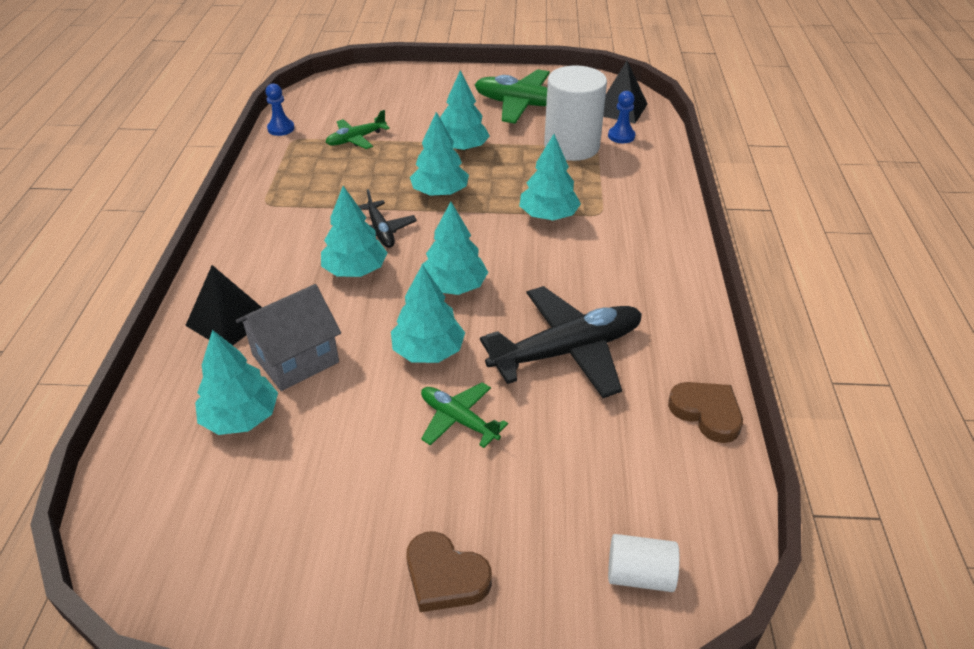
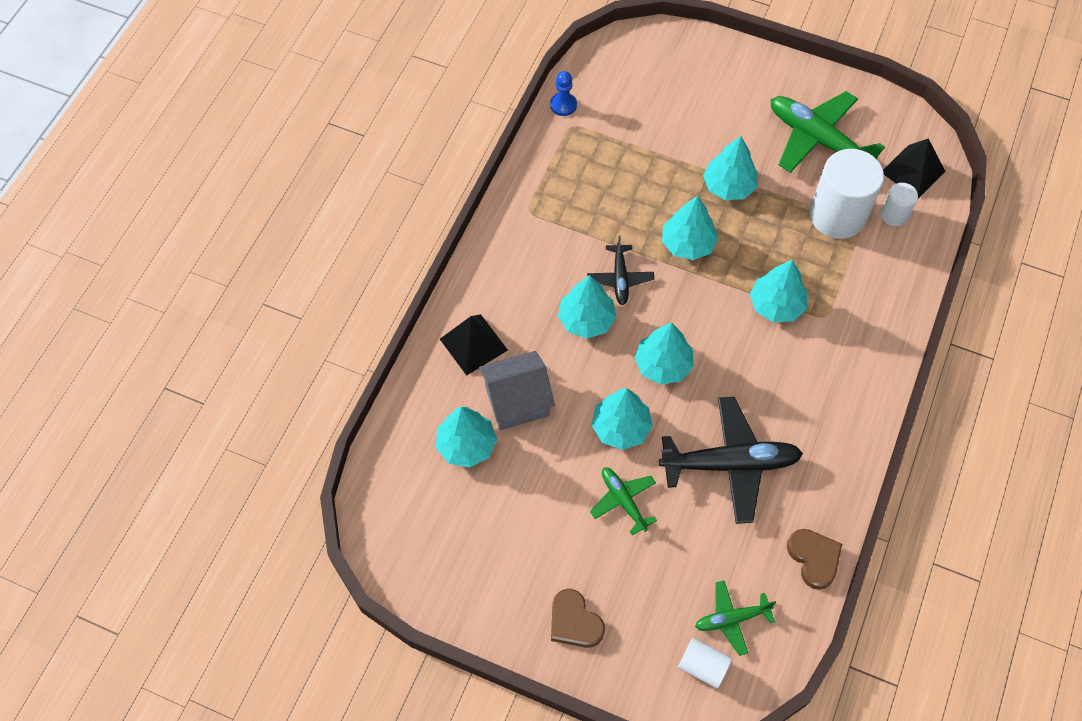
camera: 20 degrees right, 20 degrees up
green plane [326,110,390,149] -> green plane moved to [695,580,776,656]
blue pawn [608,91,635,143] -> white cylinder [881,183,918,226]

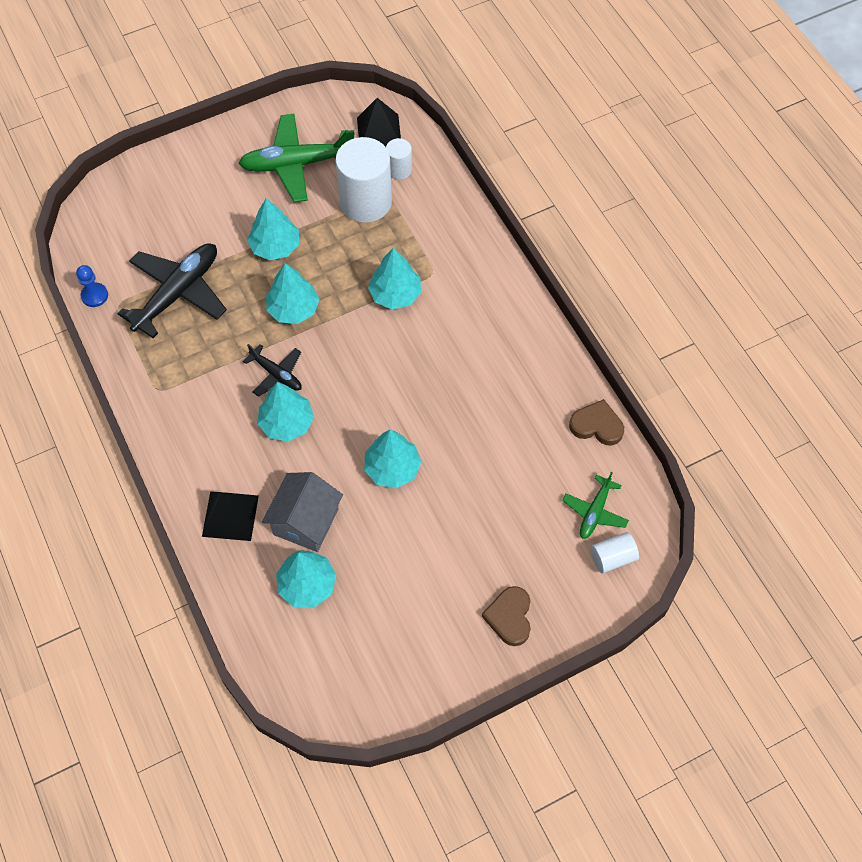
camera: 50 degrees left, 0 degrees up
brown heart [551,589,605,648] -> brown heart turned 90 degrees clockwise [482,586,531,646]
green plane [590,467,657,535] -> none
turquoise tree [634,322,694,385] -> none
black plane [659,397,803,524] -> black plane moved to [117,243,227,338]

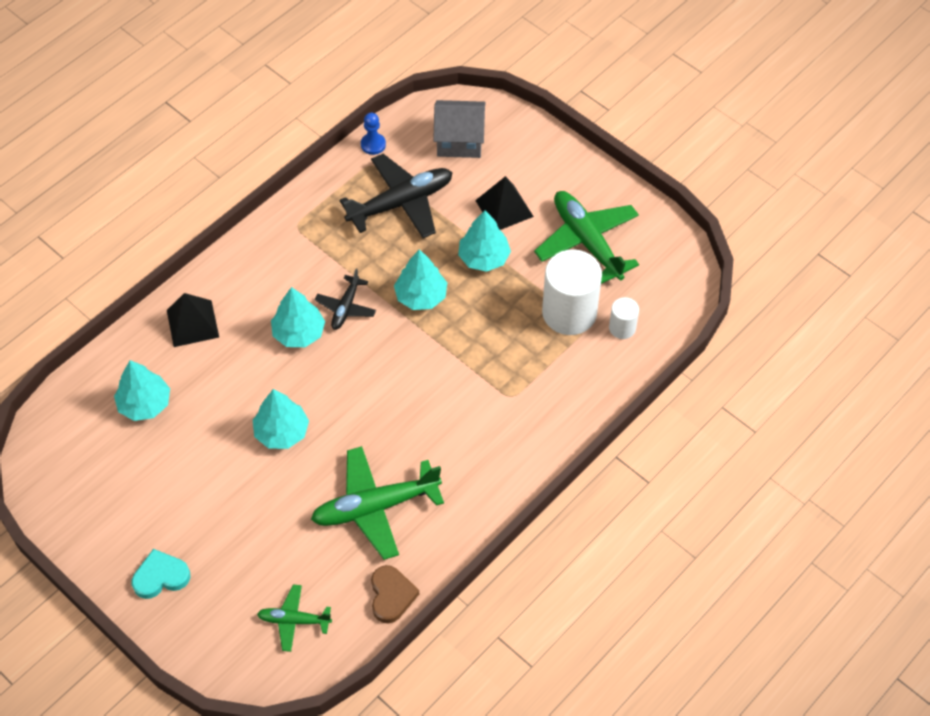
camera: 70 degrees right, 5 degrees down
black plane [117,243,227,338] -> black plane turned 45 degrees counterclockwise [339,154,453,238]
grey house [262,472,343,552] -> grey house moved to [433,100,486,158]
black pyramid [357,98,401,147] -> black pyramid moved to [475,176,534,230]
turquoise tree [368,248,421,309] -> none
brown heart [482,586,531,646] -> turquoise heart [132,549,191,599]
white cylinder [591,532,639,573] -> none
none -> green plane [311,446,444,560]

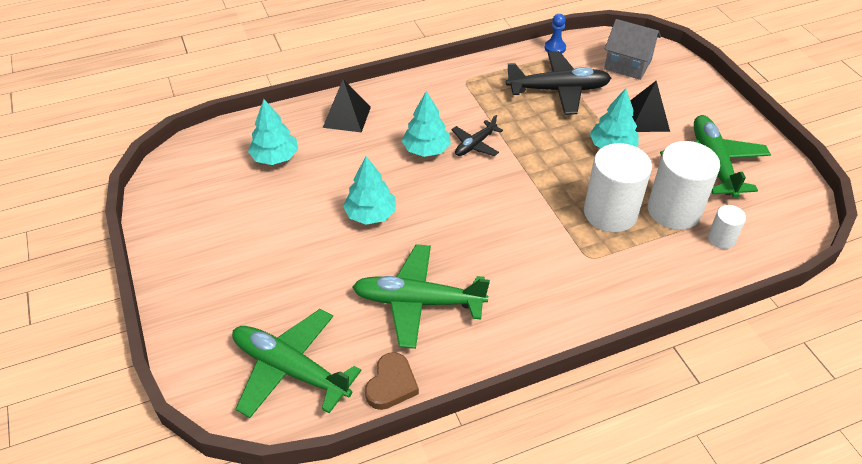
camera: 25 degrees right, 10 degrees down
turquoise heart [132,549,191,599] -> none
green plane [257,585,332,652] -> green plane [232,309,361,418], size x1.86
turquoise tree [394,249,447,310] -> none
none -> white cylinder [584,143,652,232]

